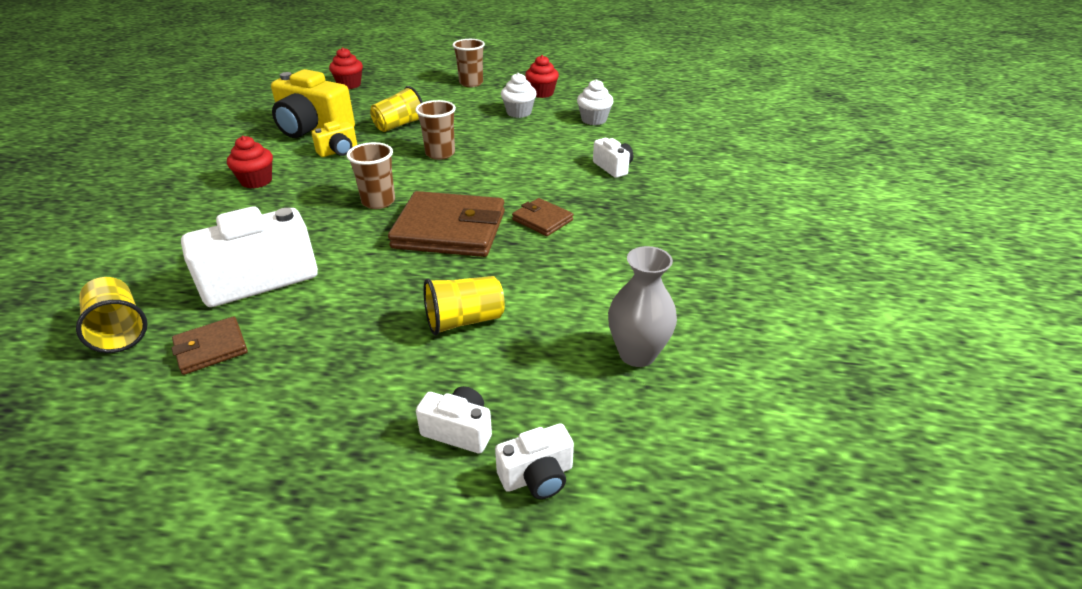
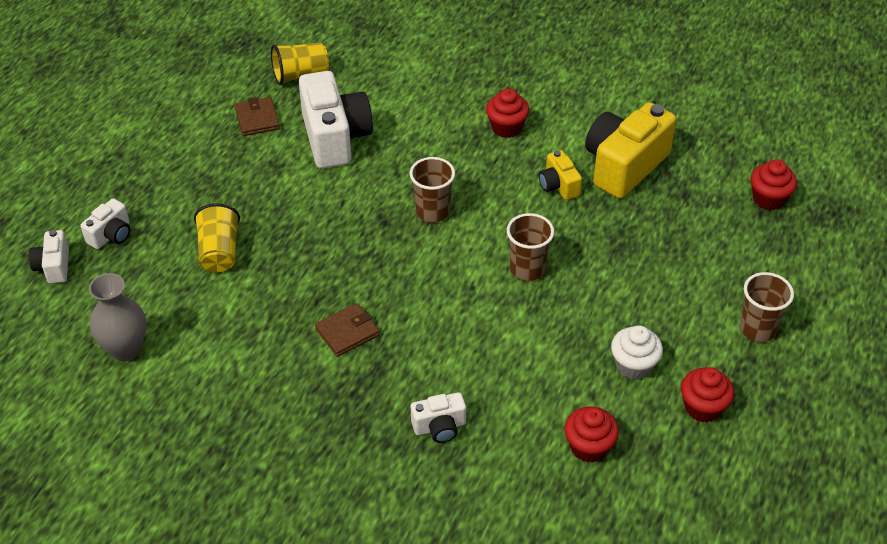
camera: 105 degrees right, 10 degrees up
yellow cup [370,86,423,132] -> none
brown wallet [388,191,505,257] -> none
white cupcake [577,79,614,125] -> red cupcake [564,406,619,463]

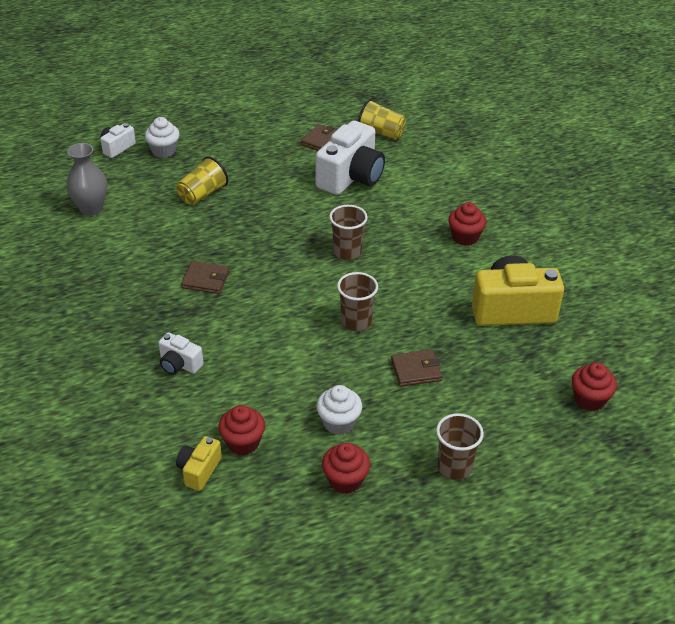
camera: 45 degrees right, 5 degrees down
white camera [80,198,130,249] -> white cupcake [145,117,180,158]
yellow camera [539,150,582,200] -> yellow camera moved to [176,436,222,491]
none -> brown wallet [391,350,442,387]

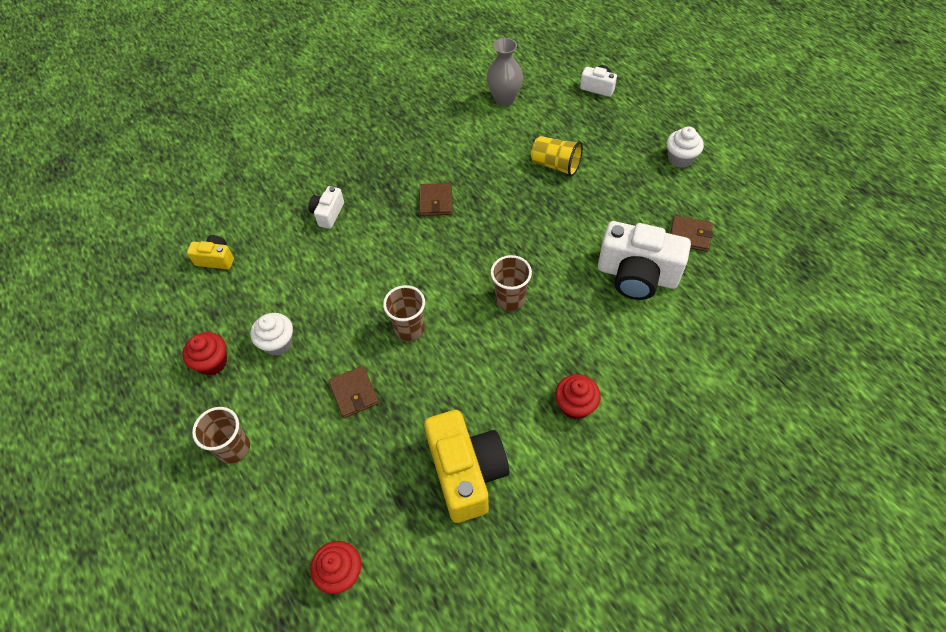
camera: 80 degrees right, 15 degrees up
white cupcake [145,117,180,158] -> white cupcake moved to [667,126,704,168]
red cupcake [218,405,265,455] -> none
yellow cup [358,99,406,140] -> none

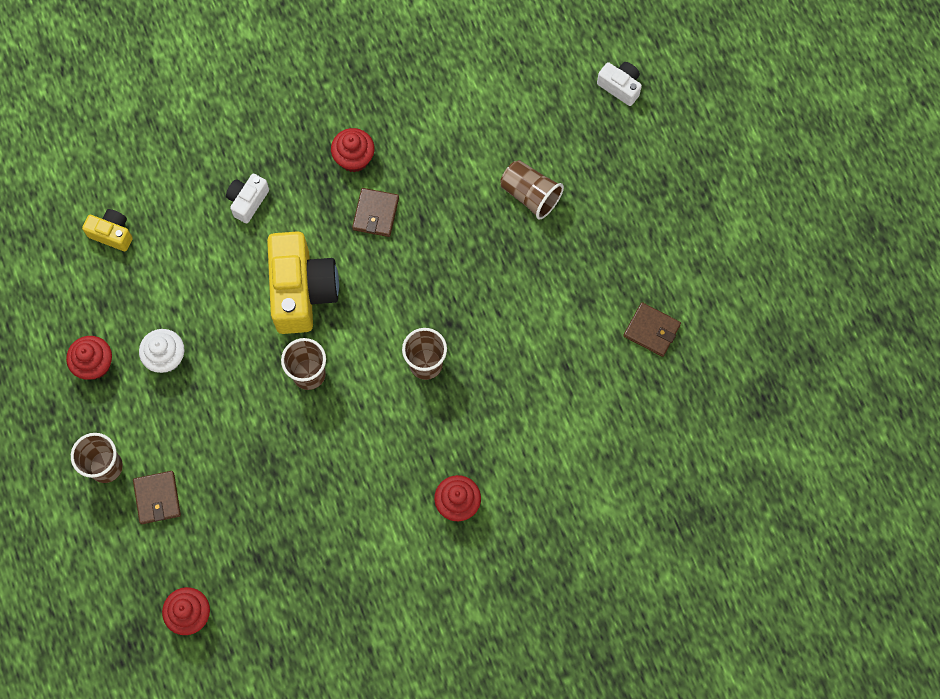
camera: 10 degrees right, 15 degrees up
brown wallet [328,366,379,418] -> brown wallet moved to [133,471,181,524]
yellow camera [424,410,509,523] -> yellow camera moved to [267,231,339,334]
grey vase [487,38,523,106] -> none
yellow cup [531,136,583,177] -> brown cup [500,160,564,220]
white camera [598,221,691,300] -> none
white cupcake [667,126,704,168] -> none
none -> red cupcake [331,128,375,172]

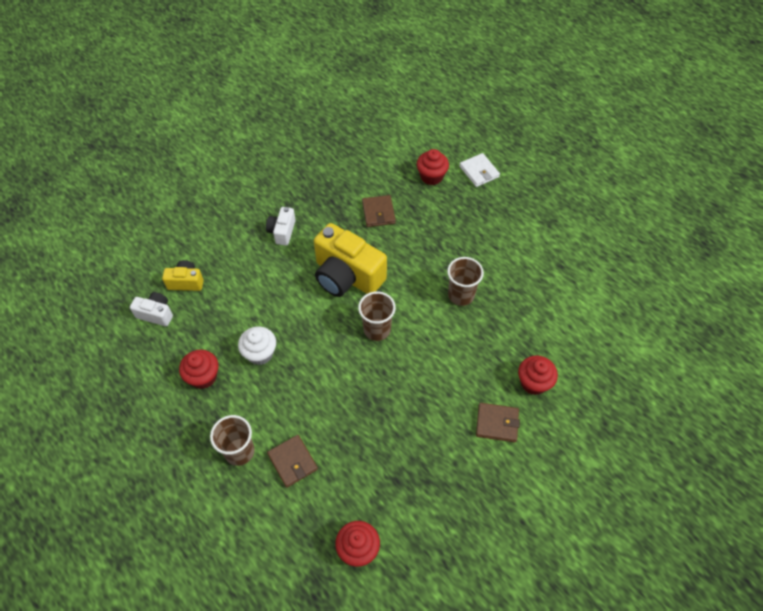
camera: 20 degrees left, 15 degrees down
yellow camera [267,231,339,334] -> yellow camera turned 150 degrees clockwise [314,223,387,297]
red cupcake [331,128,375,172] -> red cupcake moved to [417,149,449,185]
brown cup [500,160,564,220] -> white wallet [459,153,500,187]
white camera [597,62,642,106] -> white camera moved to [130,292,173,326]
brown wallet [623,302,681,357] -> brown wallet moved to [476,403,520,442]

